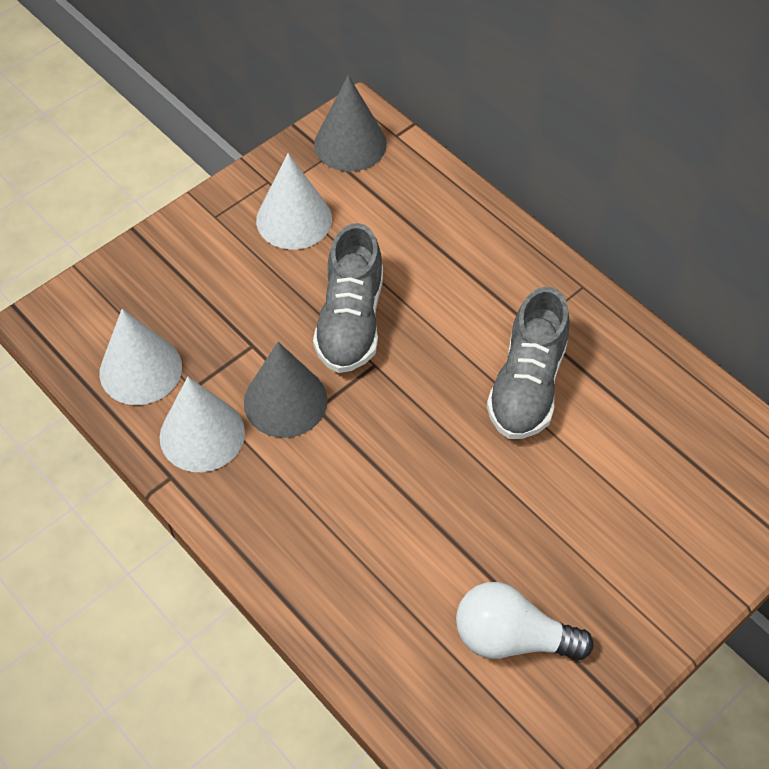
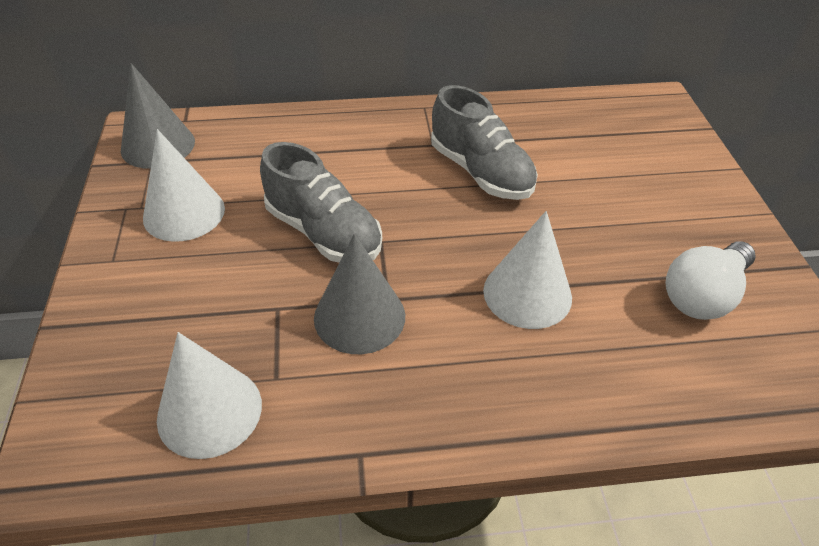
camera: 55 degrees left, 10 degrees down
white cone [159,377,245,472] -> white cone moved to [483,211,572,329]

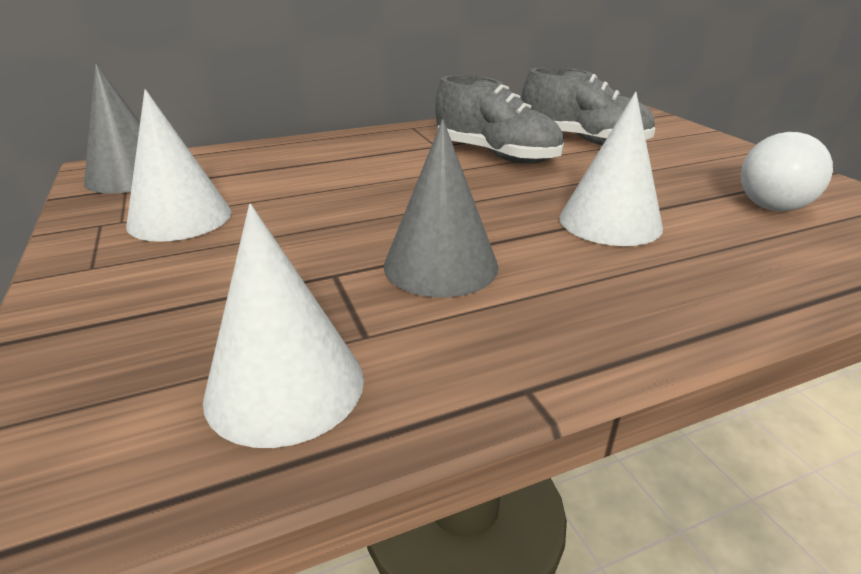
camera: 15 degrees left, 15 degrees down
grey shoe [260,142,382,262] -> grey shoe moved to [522,67,655,145]

